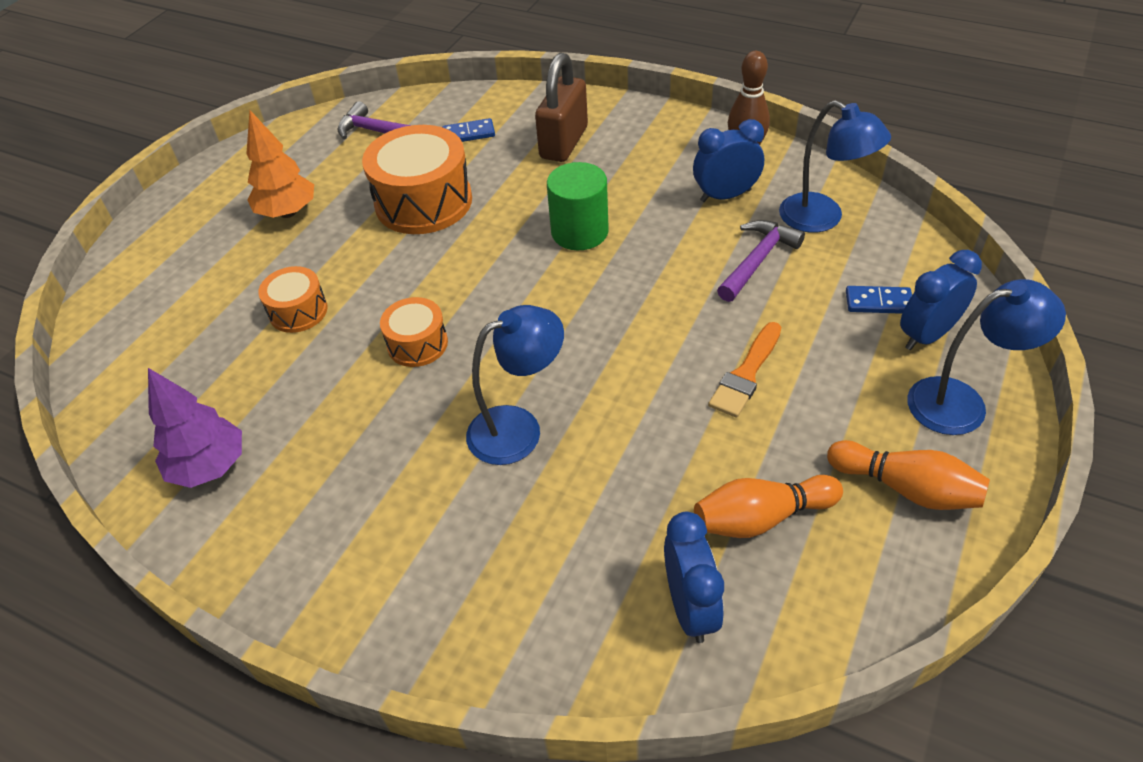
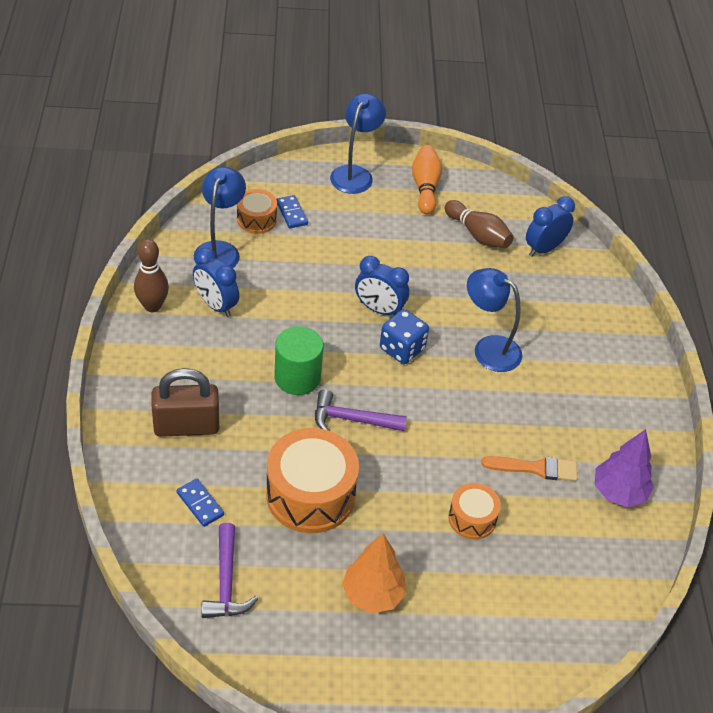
camera: 125 degrees left, 0 degrees up
orange drum [380,297,448,367] -> orange drum moved to [237,189,277,234]
orange bowling pin [694,475,843,538] -> brown bowling pin [445,200,513,248]
orange brush [708,322,781,418] -> orange brush moved to [481,456,577,481]
purple hammer [717,220,805,302] -> purple hammer moved to [315,389,407,431]
blue clock [900,250,982,350] -> blue clock moved to [355,256,409,315]
blue lamp [907,279,1066,435] -> blue lamp turned 60 degrees clockwise [330,93,386,194]
none -> blue dice [380,309,429,364]

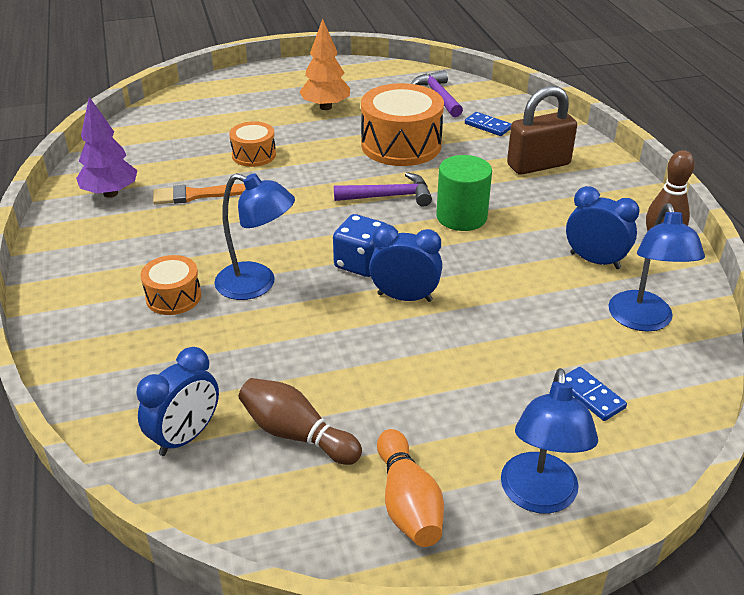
camera: 170 degrees right, 10 degrees down
orange drum [237,189,277,234] -> orange drum moved to [140,255,201,315]

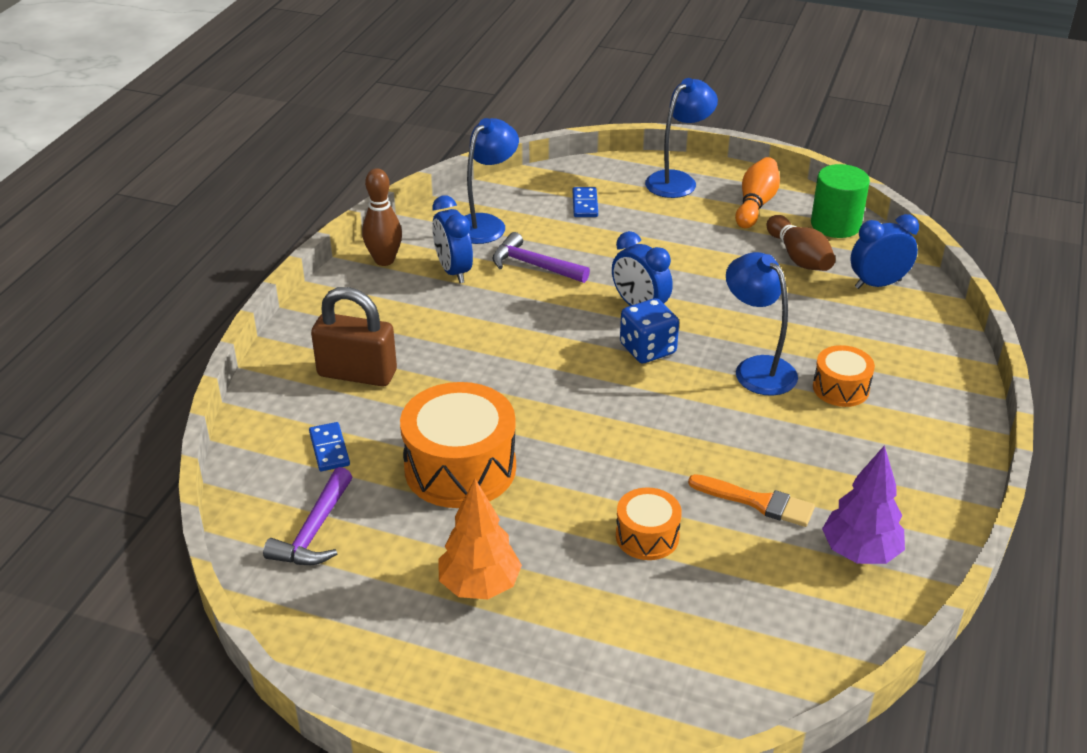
camera: 145 degrees left, 0 degrees up
purple hammer [334,172,432,206] -> purple hammer moved to [492,232,590,283]
green cylinder [436,155,492,231] -> green cylinder moved to [811,164,870,238]

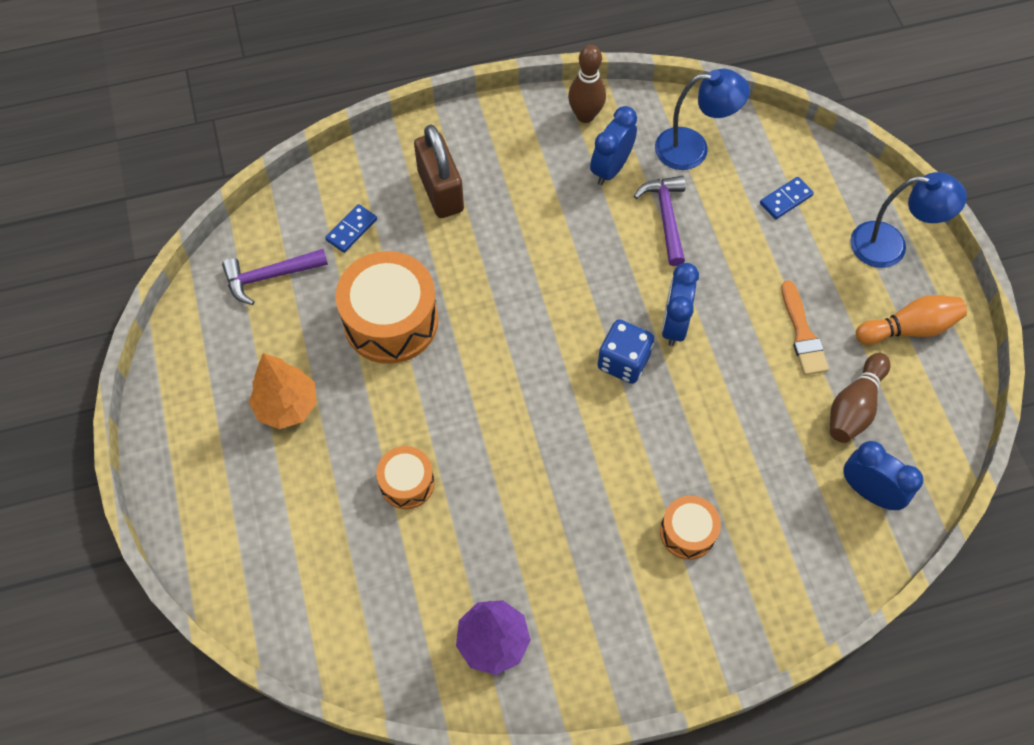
camera: 55 degrees right, 25 degrees up
orange brush [688,474,815,527] -> orange brush moved to [781,280,829,375]
blue lamp [726,252,798,396] -> none
green cylinder [811,164,870,238] -> none

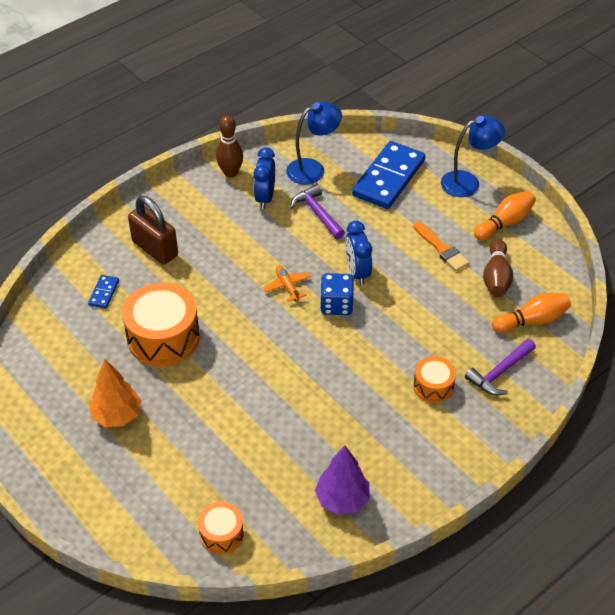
camera: 25 degrees left, 15 degrees down
purple hammer [222,249,328,305] -> purple hammer moved to [465,339,536,396]
orange drum [376,446,434,509] -> orange drum moved to [198,502,244,554]
blue domino [760,177,814,219] -> blue domino [352,141,425,209], size x2.33
blue clock [843,441,923,510] -> orange bowling pin [492,293,571,333]
none -> orange plane [263,265,311,302]

